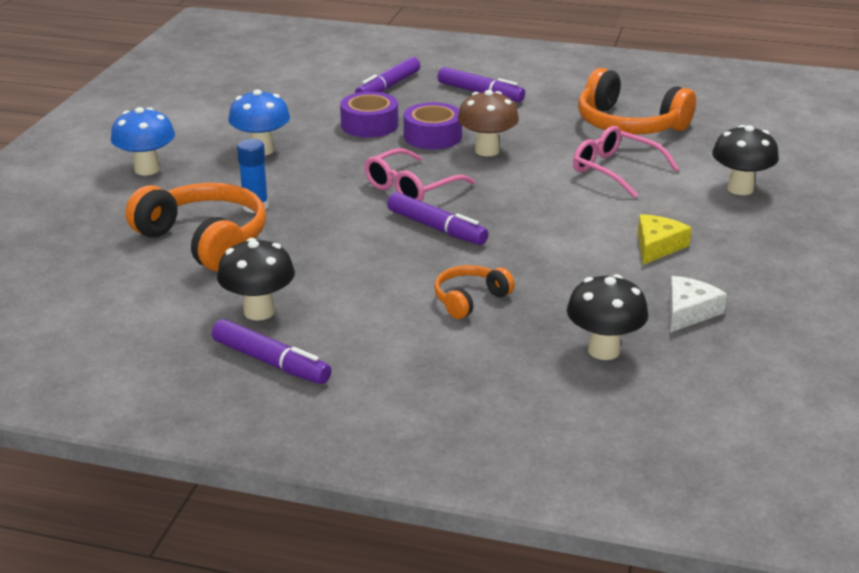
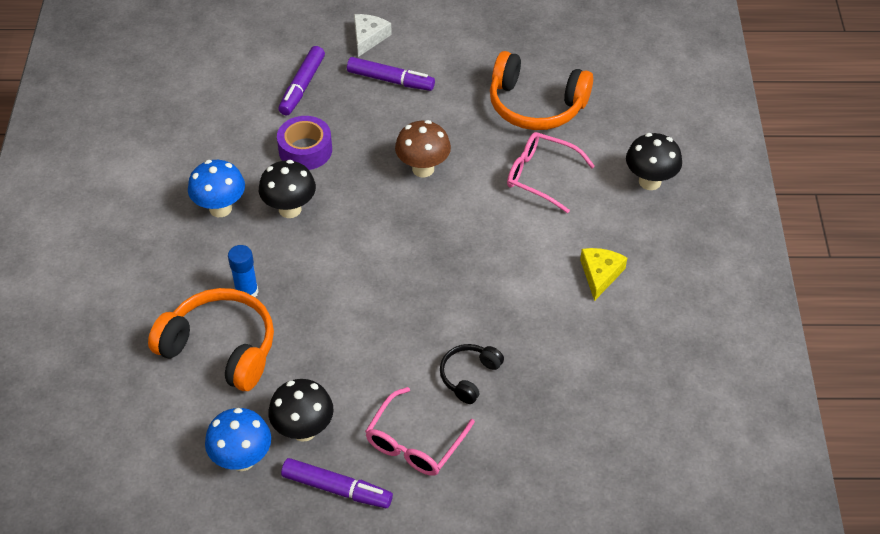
camera: 15 degrees left, 20 degrees up
blue mushroom [111,107,175,175] -> blue mushroom moved to [205,408,271,471]
pink glasses [364,148,475,201] -> pink glasses moved to [365,387,475,476]
purple marker [387,192,489,245] -> none
purple tape [404,102,462,149] -> none
orange headphones [434,265,515,319] -> black headphones [440,344,504,404]
black mushroom [567,274,648,360] -> black mushroom moved to [259,160,316,218]
white cheese [669,276,727,332] -> white cheese moved to [354,14,392,57]

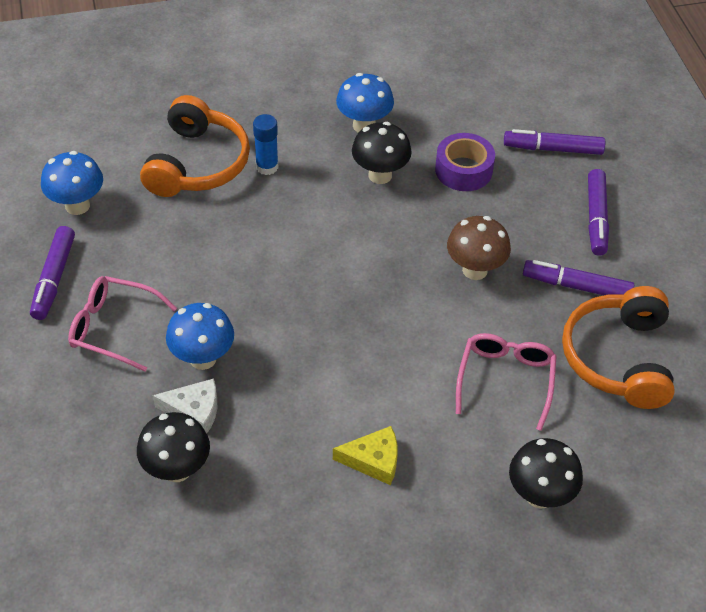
camera: 75 degrees right, 0 degrees up
black mushroom [268,379,334,442] -> black mushroom moved to [137,412,210,482]
white cheese [354,14,392,57] -> white cheese moved to [153,378,217,433]
black headphones [440,344,504,404] -> blue mushroom [166,303,234,370]
none -> purple marker [523,260,634,295]

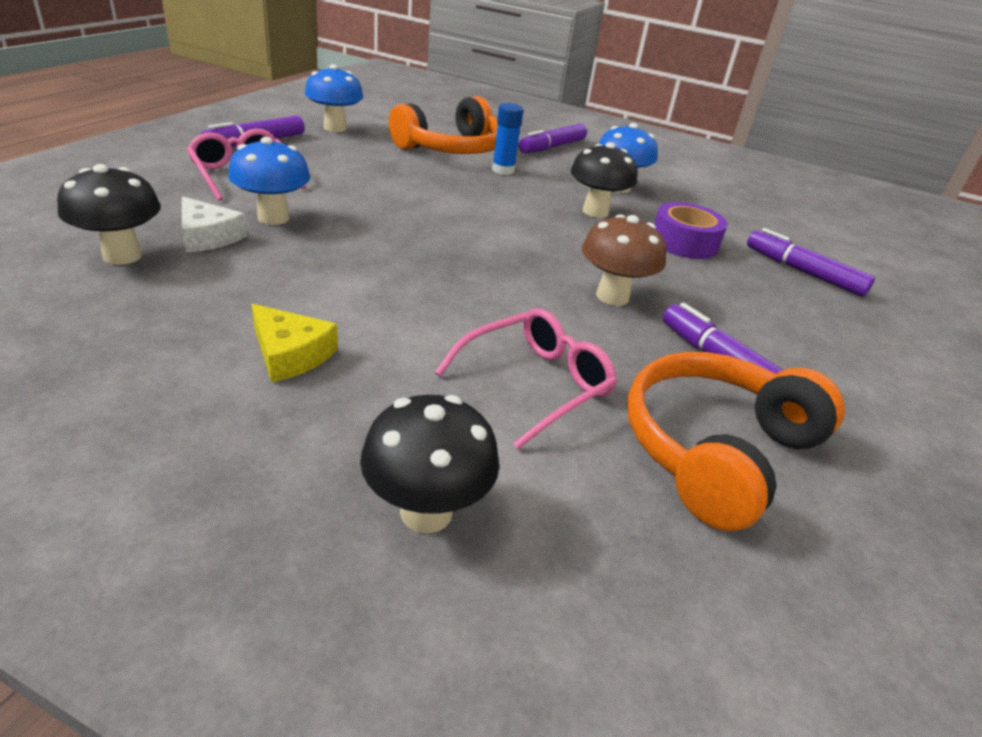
camera: 35 degrees right, 15 degrees down
purple marker [588,169,609,256] -> purple marker moved to [519,124,587,153]

